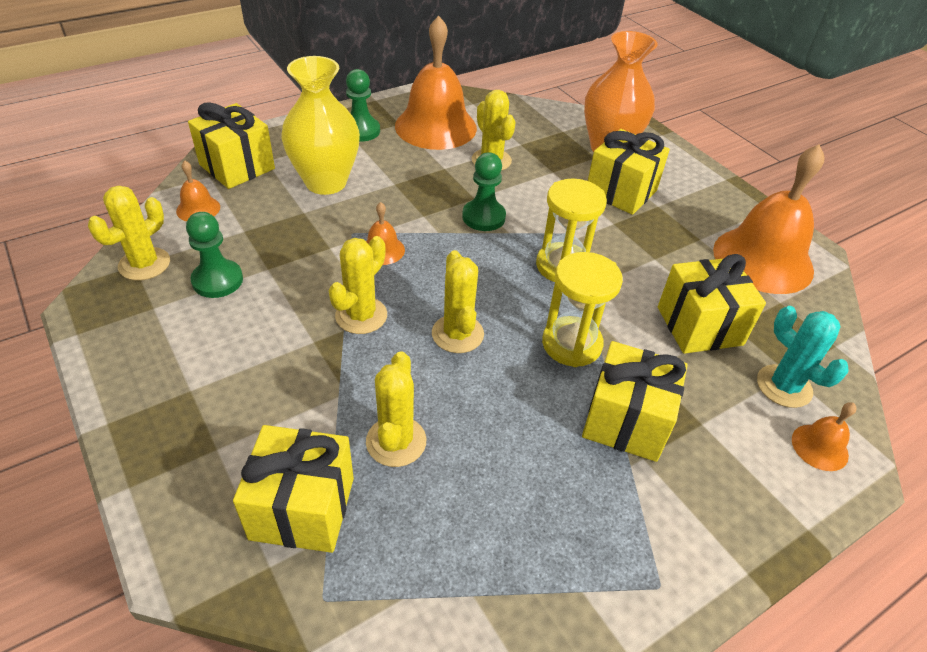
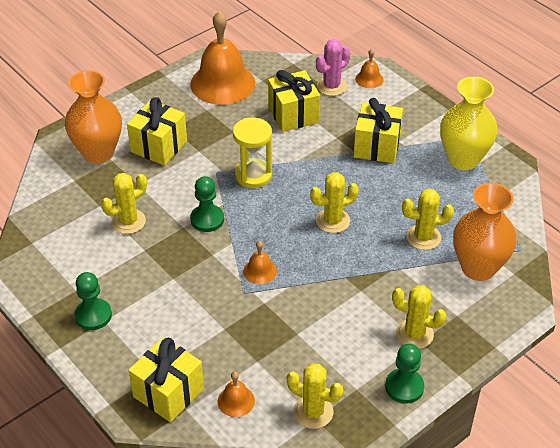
camera: 95 degrees left, 0 degrees up
green pawn [186,212,243,298] -> green pawn moved to [385,344,424,403]
yellow gift [233,425,354,553] -> orange vase [453,183,517,281]
yellow vase [281,56,360,195] -> yellow vase moved to [440,77,498,170]
yellow cactus [329,236,387,334] -> yellow cactus moved to [392,285,446,349]
orange bell [395,16,477,150] -> none
yellow hourglass [542,252,623,367] -> none
turquoise cactus [757,306,849,408] -> pink cactus [316,39,350,96]

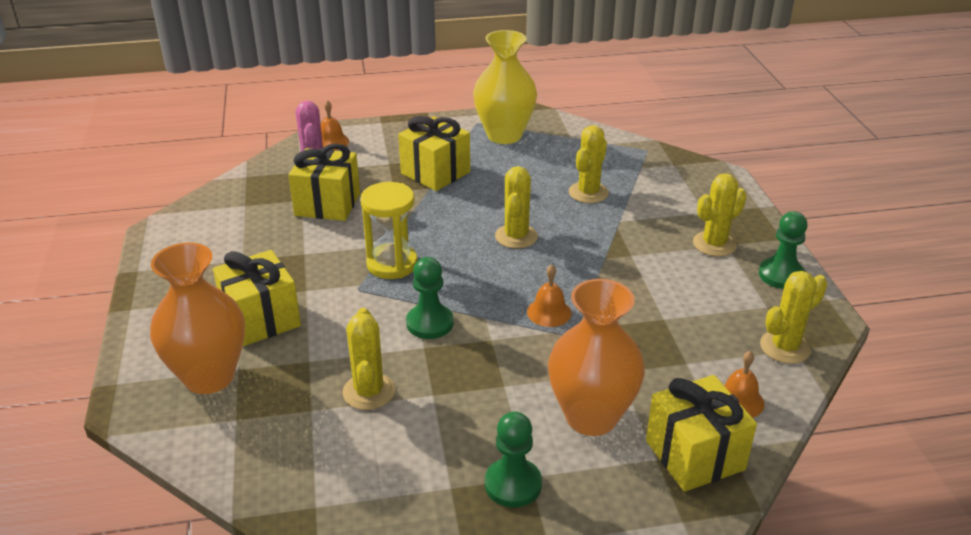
camera: 60 degrees left, 10 degrees down
orange bell [190,11,255,105] -> none
orange vase [453,183,517,281] -> orange vase moved to [548,279,645,436]

